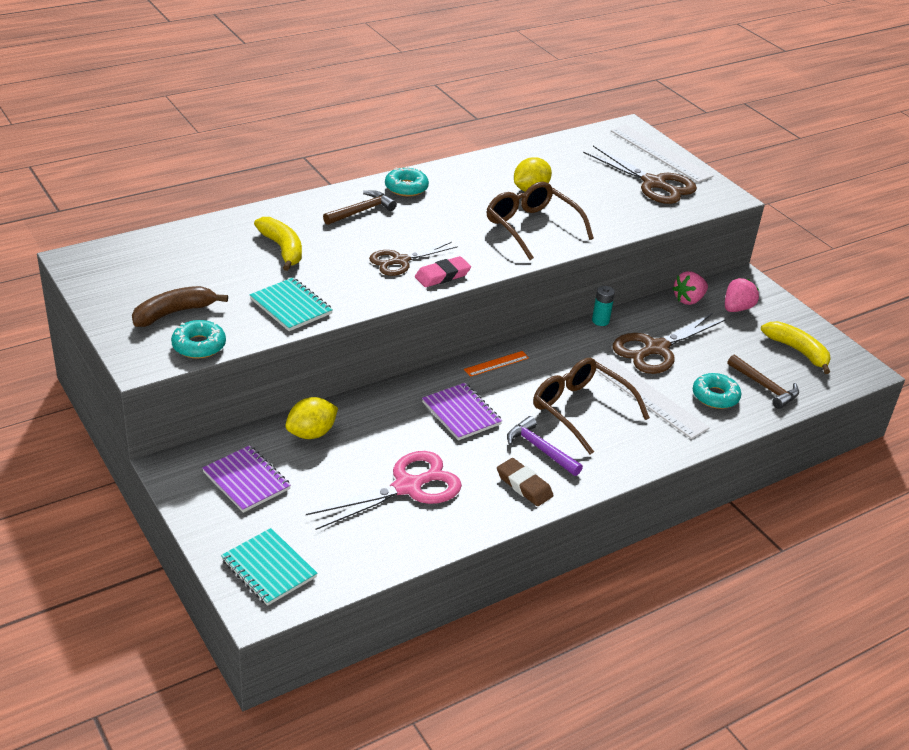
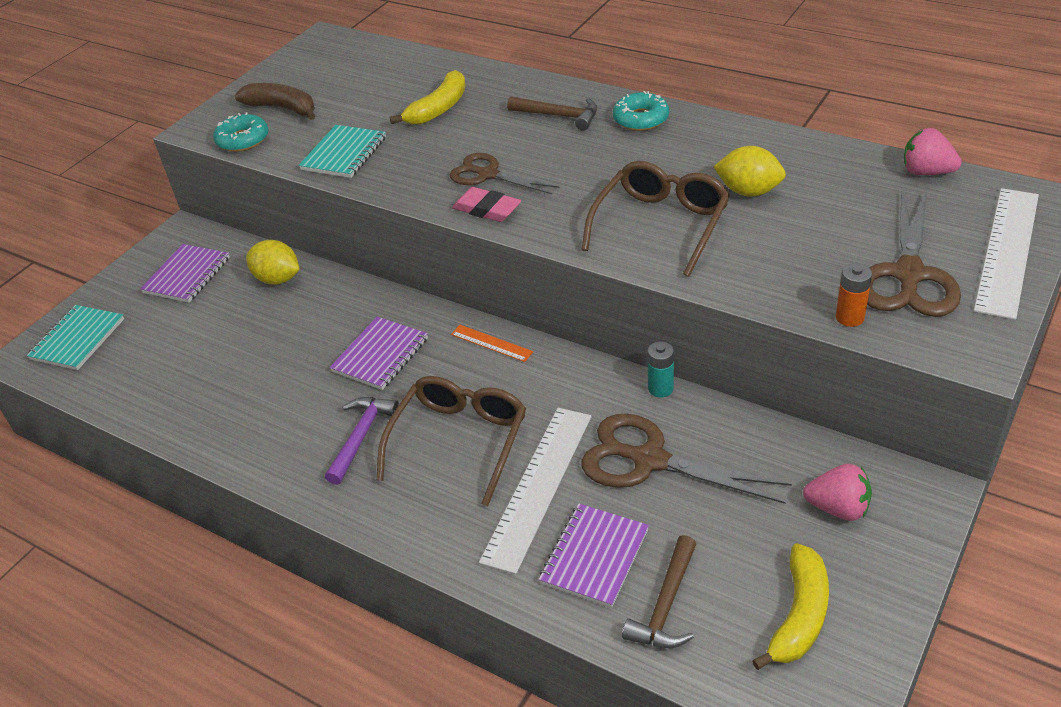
camera: 70 degrees right, 5 degrees up
pink scissors [306,451,462,530] -> none
brown eraser [497,458,554,506] -> none
pink strawberry [672,271,708,305] -> pink strawberry moved to [904,128,962,175]
turquoise donut [693,373,741,409] -> purple notebook [539,504,649,608]
none -> orange battery [836,263,872,327]

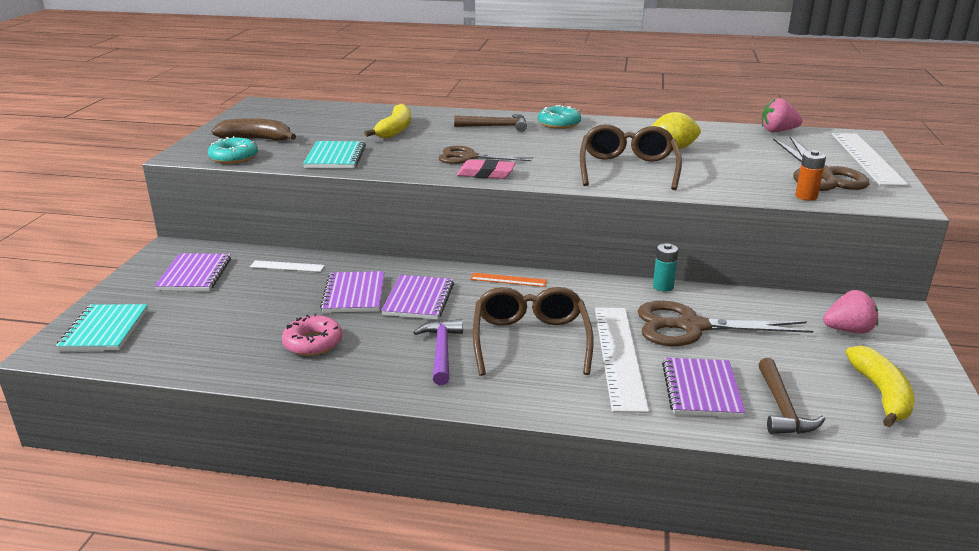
camera: 25 degrees left, 15 degrees down
yellow lemon [246,240,300,284] -> white ruler [250,261,325,272]
none -> pink donut [282,314,342,356]
none -> purple notebook [320,271,384,313]

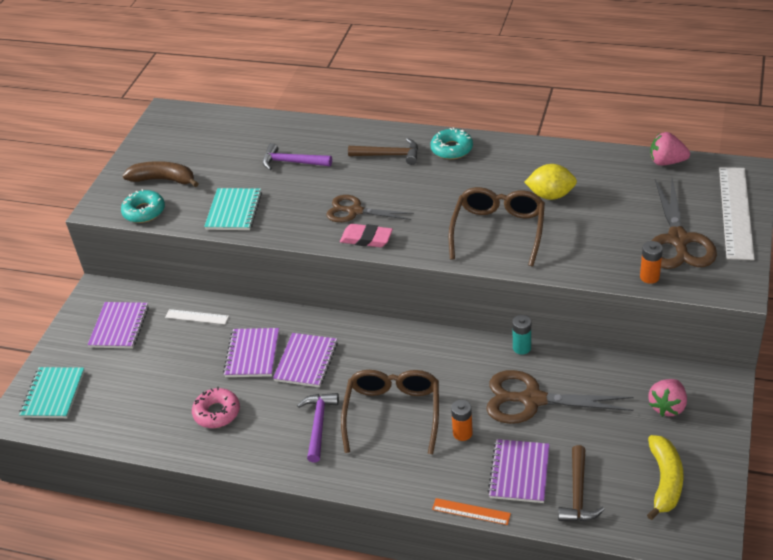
camera: 10 degrees right, 15 degrees up
yellow banana [364,104,411,139] -> purple hammer [263,143,332,170]
orange ruler [470,273,547,287] -> orange ruler moved to [432,498,511,525]
white ruler [595,308,649,413] -> orange battery [451,400,473,441]
pink strawberry [823,290,878,334] -> pink strawberry turned 120 degrees clockwise [649,379,687,417]

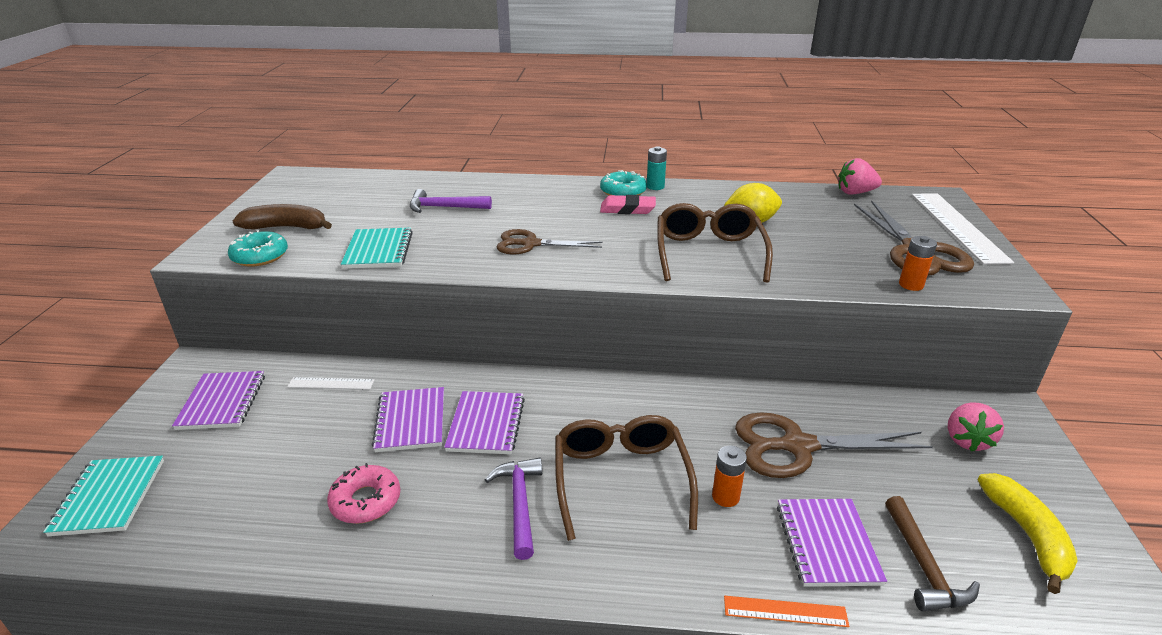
camera: 15 degrees left, 10 degrees down
pink eraser [340,224,393,247] -> pink eraser moved to [600,195,656,214]
brown hammer [348,138,418,165] -> none
turquoise battery [512,315,531,355] -> turquoise battery moved to [647,146,667,190]

